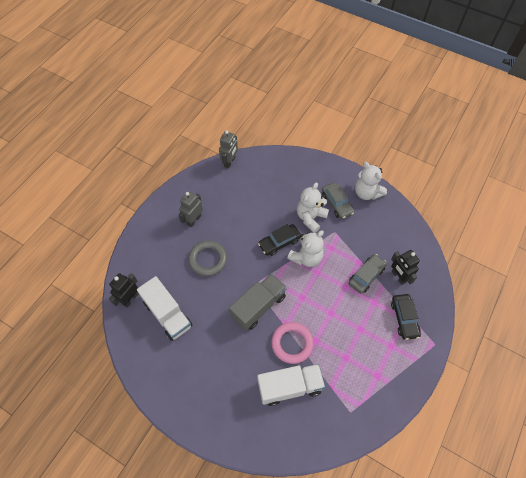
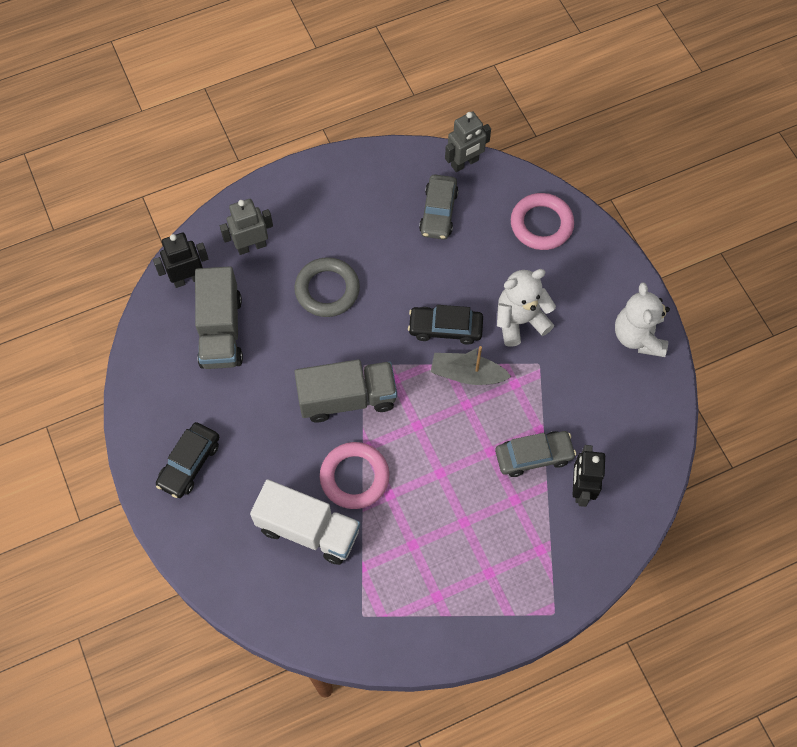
camera: 35 degrees right, 5 degrees up
white truck [137,276,192,341] -> grey truck [195,266,243,369]
grey robot [178,191,203,227] -> grey robot moved to [220,199,273,255]
white teddy bear [287,230,324,267] -> grey boat [431,346,512,385]
grey car [322,182,354,219] -> grey car moved to [419,174,459,240]
black car [391,294,421,340] -> black car moved to [156,422,219,498]
none -> pink ring [511,193,574,250]

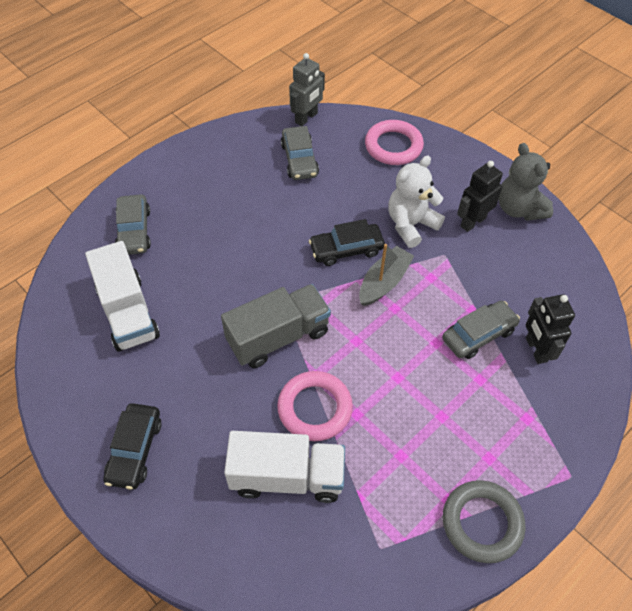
camera: 20 degrees left, 10 degrees down
black robot [153,233,208,288] -> black robot moved to [457,161,503,232]
grey truck [195,266,243,369] -> white truck [85,241,160,352]
grey robot [220,199,273,255] -> grey car [115,194,151,255]
grey ring [294,257,360,317] -> grey ring moved to [443,480,525,563]
grey boat [431,346,512,385] -> grey boat turned 135 degrees clockwise [359,244,414,306]
white teddy bear [615,282,670,357] -> grey teddy bear [499,143,553,221]

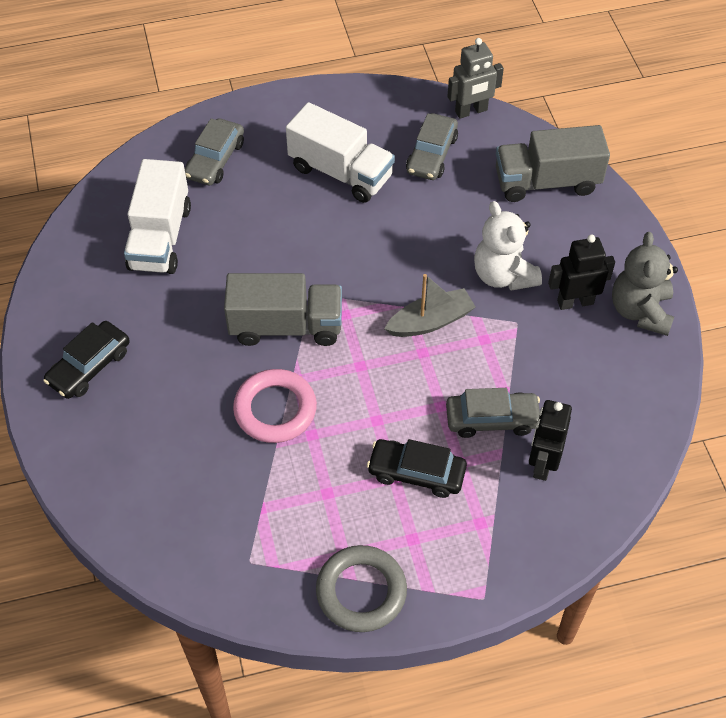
camera: 30 degrees right, 0 degrees up
white truck [224,431,345,503] -> white truck moved to [286,102,395,203]
black car [309,219,385,266] -> black car moved to [367,439,467,498]
pink ring [365,120,424,165] -> grey truck [496,125,610,202]
white teddy bear [388,156,445,248] -> white teddy bear turned 105 degrees counterclockwise [474,201,542,291]

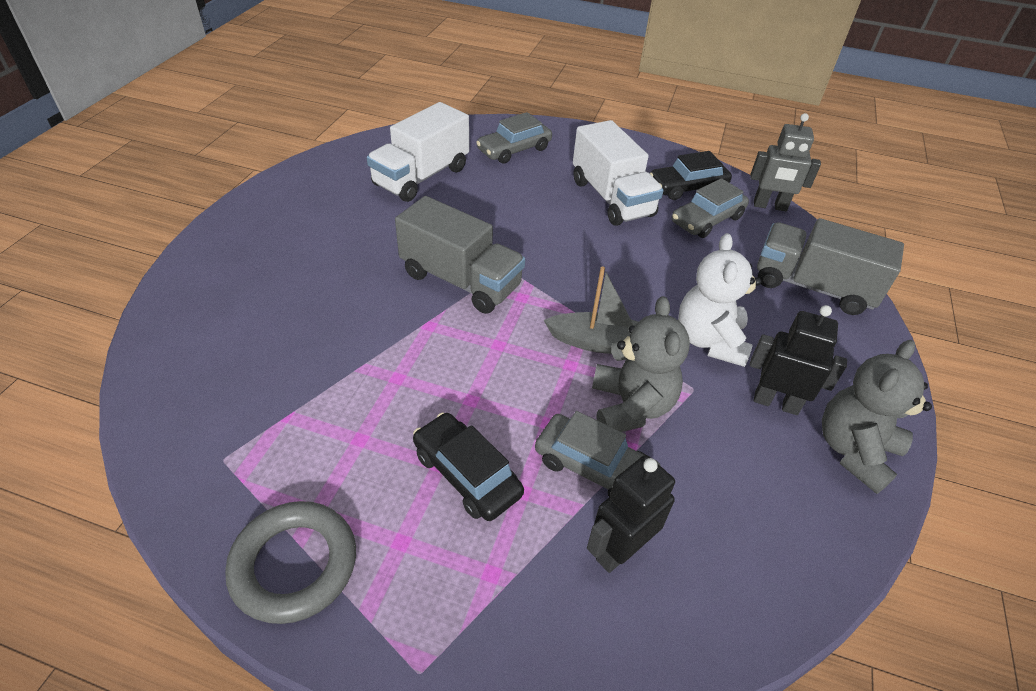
camera: 30 degrees right, 10 degrees down
black car [43,321,130,399] -> black car moved to [650,151,732,200]
pink ring [233,369,317,443] -> none
none -> grey teddy bear [592,296,690,432]

